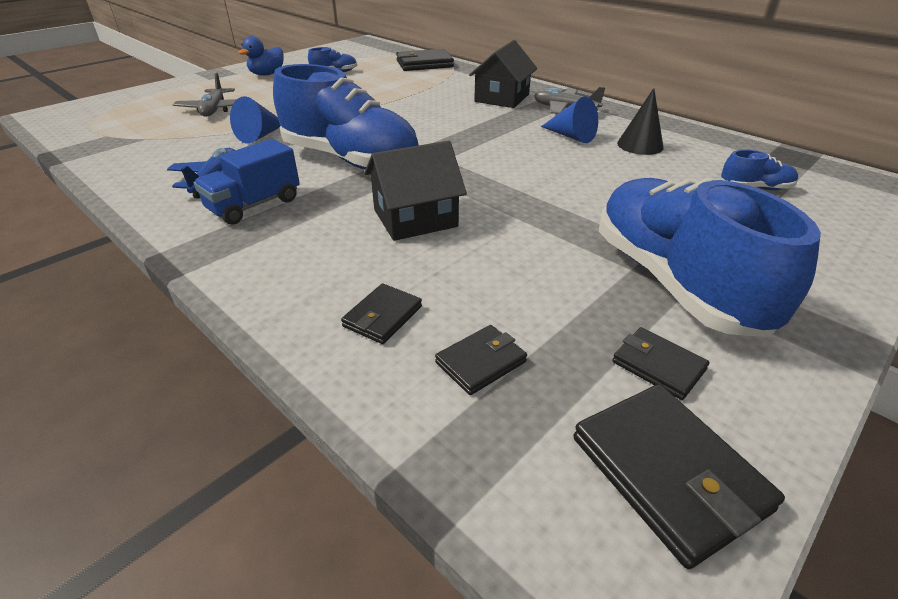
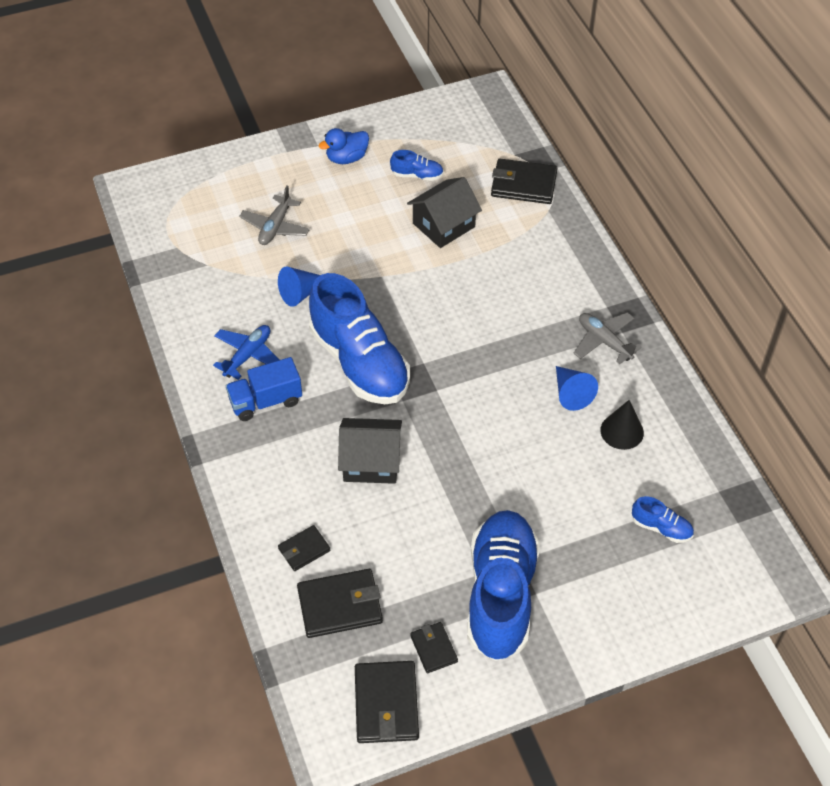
camera: 25 degrees right, 15 degrees up
black wallet [435,325,527,395] -> black wallet [297,569,383,638], size x1.74
black house [469,40,537,108] -> black house moved to [407,177,482,248]

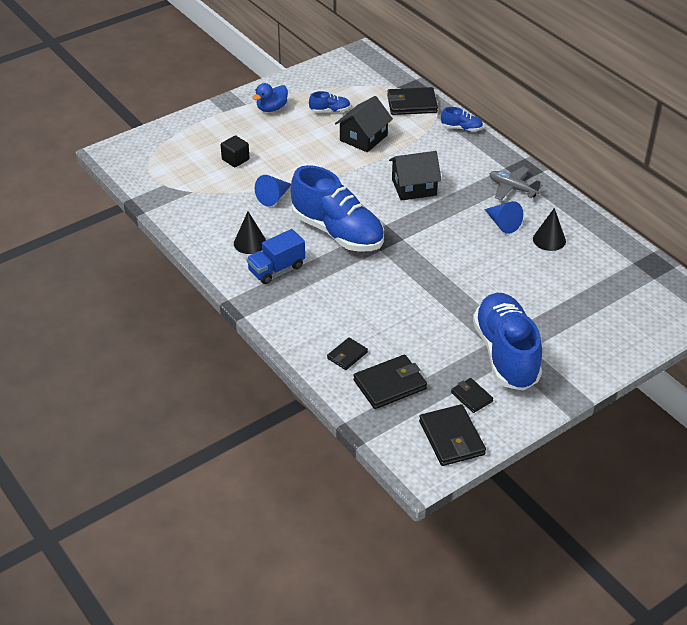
camera: 15 degrees left, 10 degrees down
blue plane [213,325,279,380] -> black cone [234,211,266,254]
grey plane [239,186,310,245] -> black cube [221,135,250,167]
black house [338,418,402,484] -> black house moved to [389,151,442,201]
blue shoe [632,496,694,543] -> blue shoe moved to [441,107,483,132]

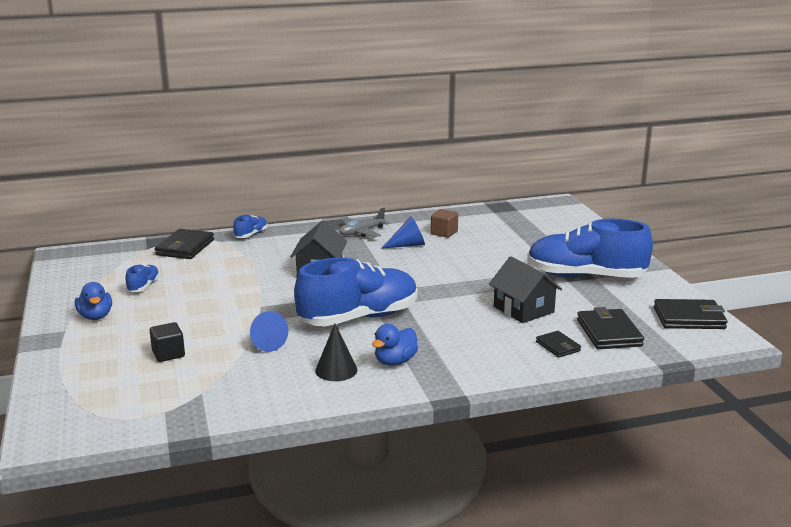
camera: 70 degrees left, 20 degrees down
blue truck [246,229,305,284] -> blue duck [372,324,418,366]
black house [335,96,393,152] -> black house moved to [489,256,562,323]
black wallet [451,378,493,413] -> none
black cone [533,208,566,251] -> brown cube [431,209,458,238]

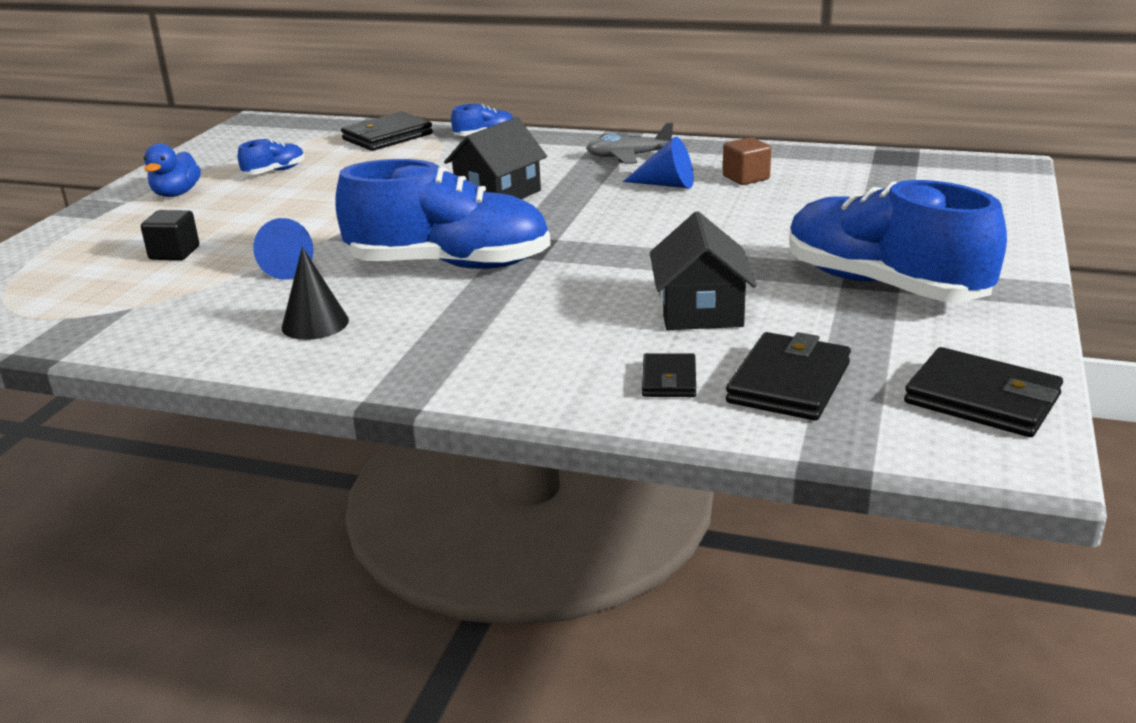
camera: 35 degrees right, 5 degrees up
blue duck [372,324,418,366] -> none

